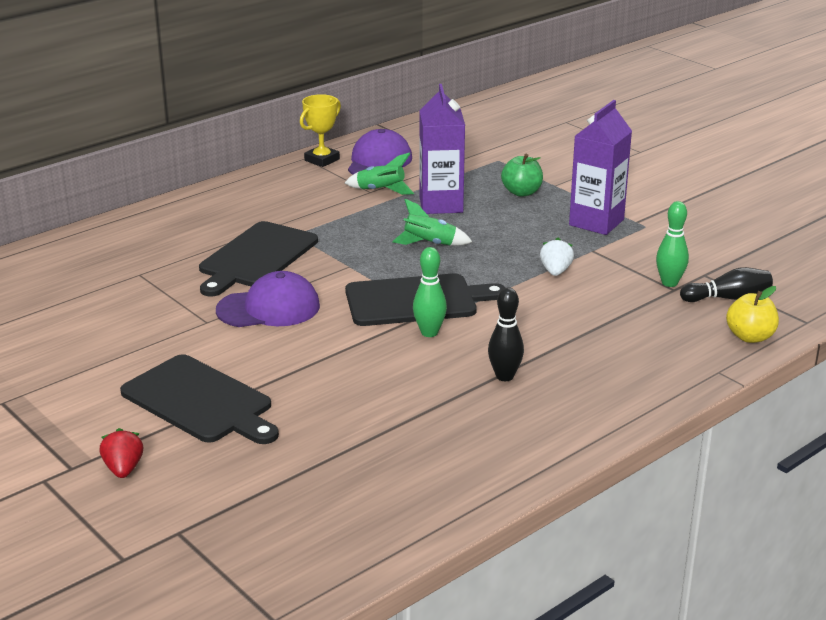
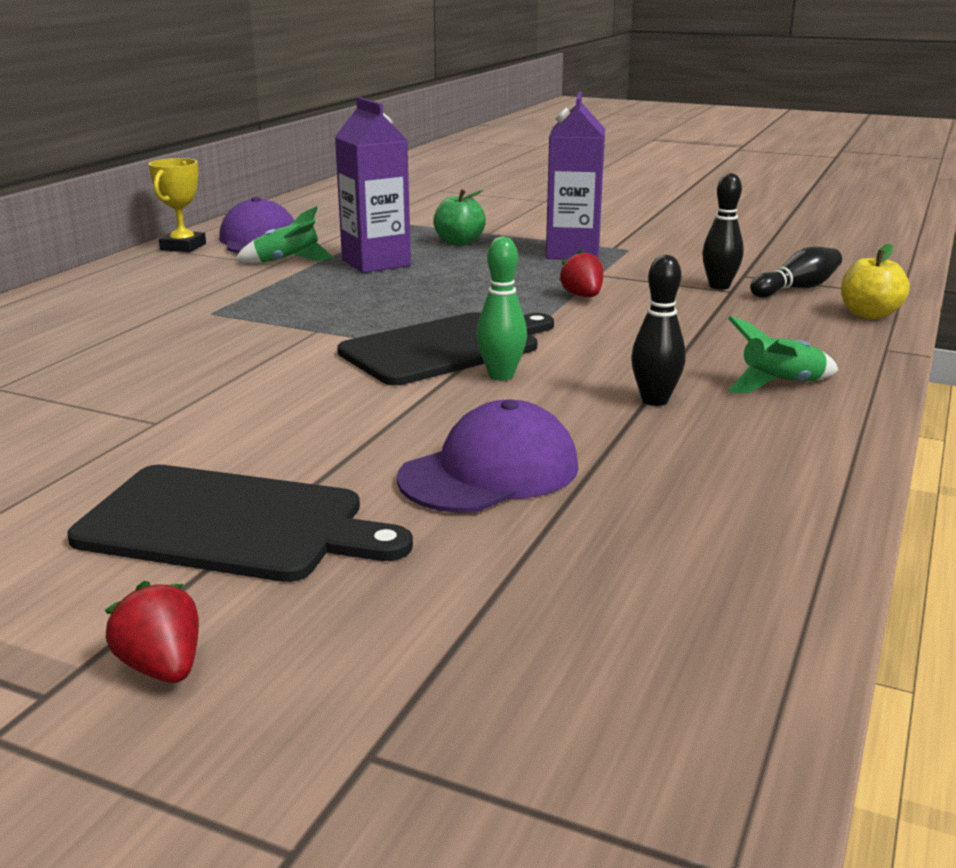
camera: 25 degrees left, 5 degrees down
black cutting board [199,221,318,297] -> none
purple cap [216,271,320,327] -> purple cap moved to [397,400,578,513]
green rocket [392,199,472,246] -> green rocket moved to [728,316,838,393]
white strawberry [540,238,574,276] -> red strawberry [559,250,603,297]
green bowling pin [656,201,689,287] -> black bowling pin [702,173,744,290]

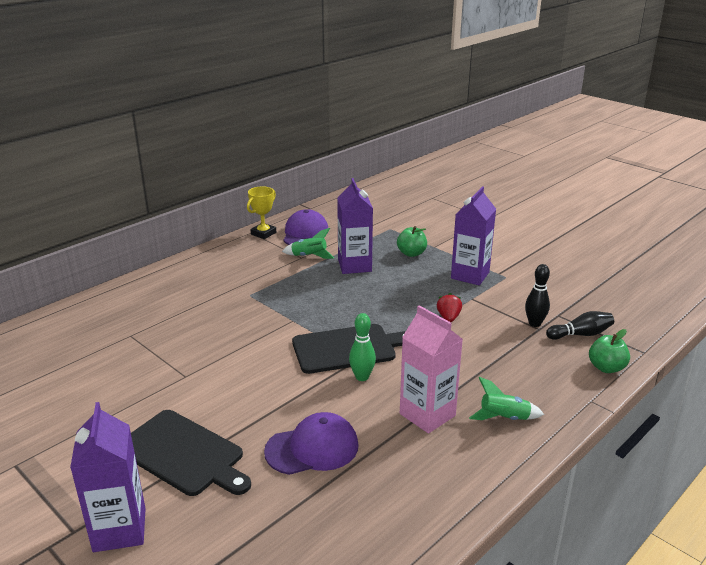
camera: 20 degrees right, 5 degrees up
red strawberry [105,581,199,683] -> purple carton [70,402,146,552]
black bowling pin [631,255,685,406] -> pink carton [400,305,463,434]
yellow apple [841,244,910,319] -> green apple [589,329,630,373]

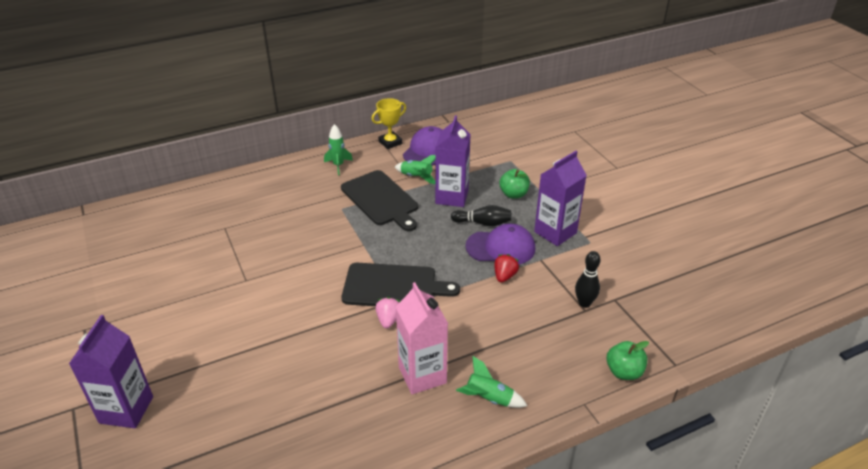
camera: 20 degrees right, 10 degrees up
black cutting board [131,410,251,496] -> black cutting board moved to [341,170,418,231]
purple cap [264,412,359,475] -> purple cap moved to [465,223,535,264]
green bowling pin [349,313,376,381] -> pink strawberry [375,297,401,329]
black bowling pin [546,311,614,340] -> black bowling pin moved to [451,205,511,226]
none -> green rocket [324,124,353,175]

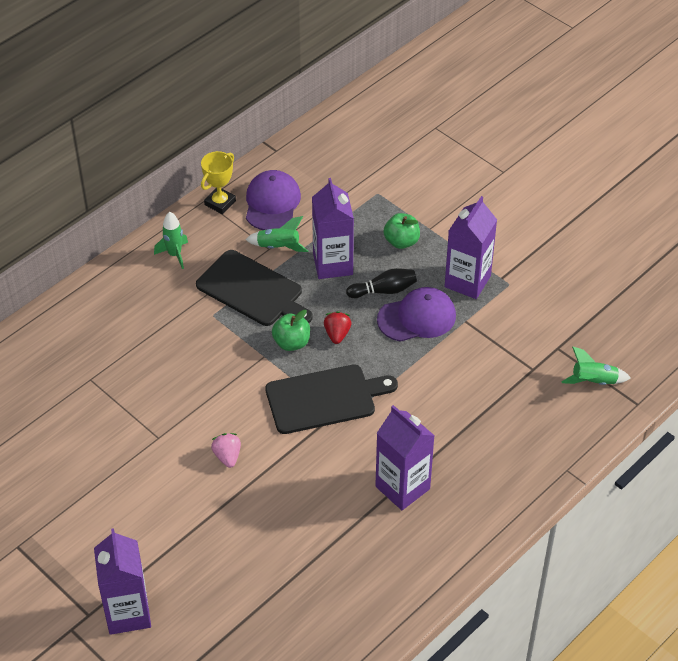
camera: 20 degrees left, 10 degrees up
pink strawberry [375,297,401,329] -> pink strawberry moved to [211,433,241,468]
pink carton [396,282,448,394] -> purple carton [375,405,435,510]
green rocket [456,356,527,408] -> green rocket moved to [561,347,631,385]
red strawberry [494,254,519,283] -> red strawberry moved to [324,311,352,344]
black bowling pin [575,251,601,308] -> none
green apple [606,341,649,380] -> green apple moved to [272,310,310,351]

